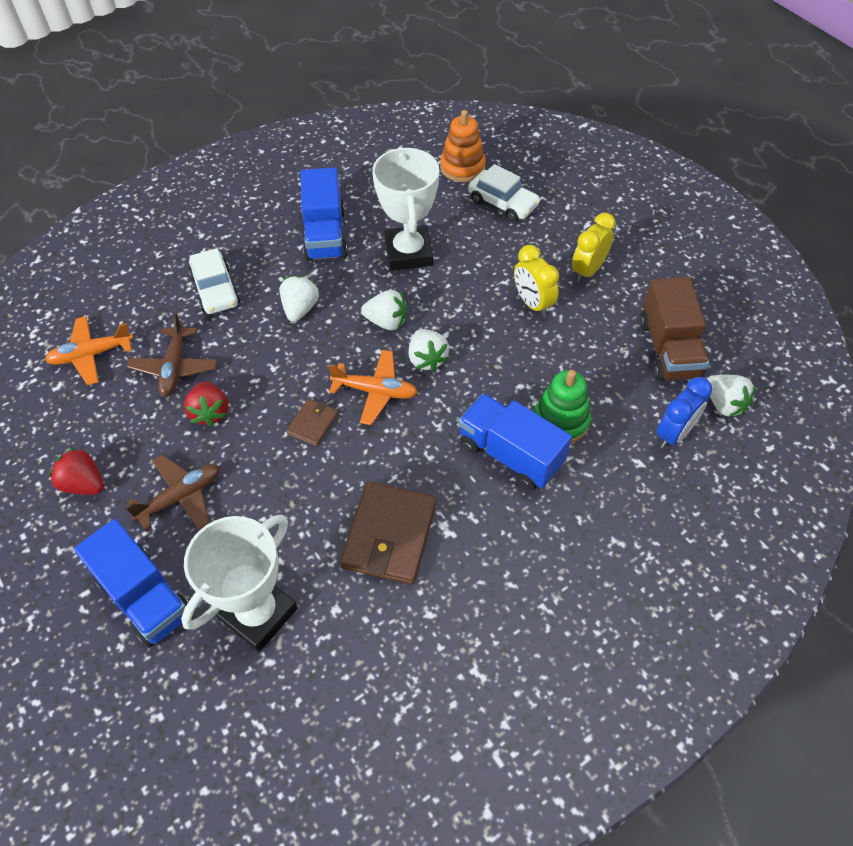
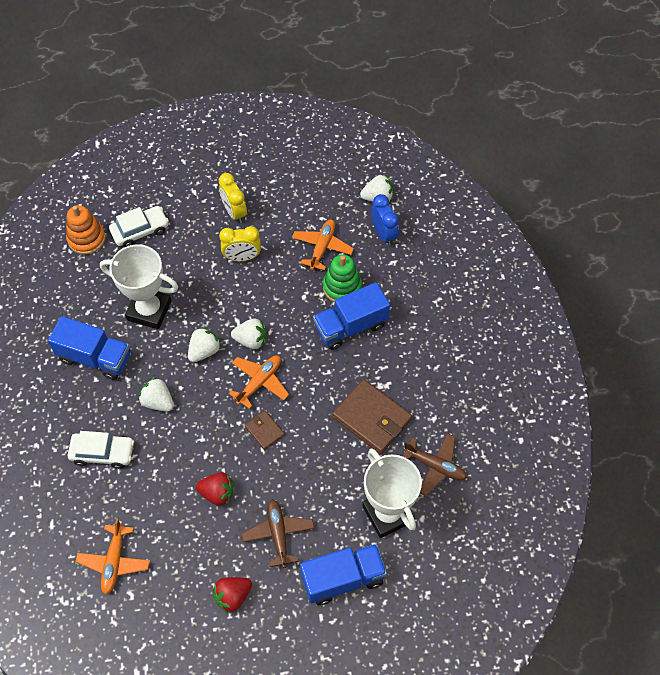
camera: 65 degrees left, 5 degrees up
brown plane [127,313,218,396] -> brown plane moved to [403,433,467,496]
brown truck [640,277,709,381] -> none
none -> orange plane [292,219,354,271]

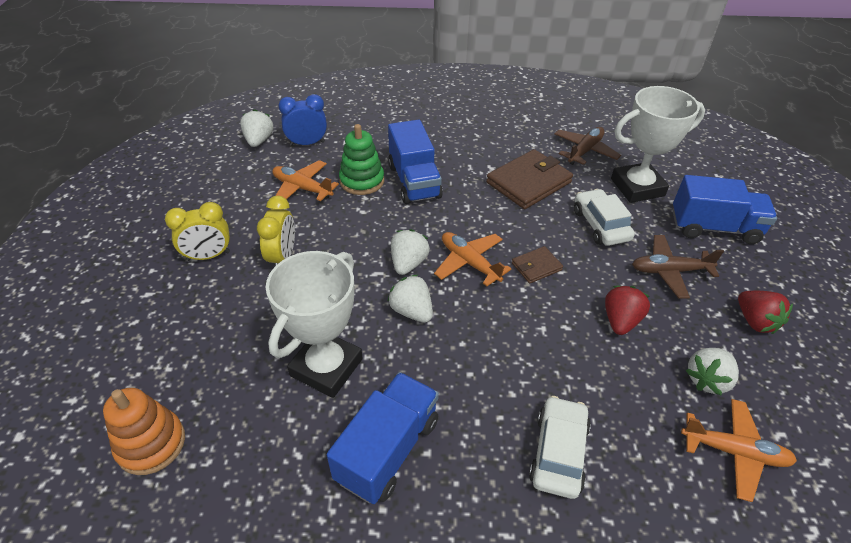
camera: 80 degrees left, 15 degrees down
white car [109,206,169,247] -> white car moved to [574,189,635,246]
white strawberry [138,377,174,412] -> white strawberry moved to [685,348,739,396]
blue truck [300,544,387,605] -> blue truck turned 105 degrees clockwise [673,175,777,244]

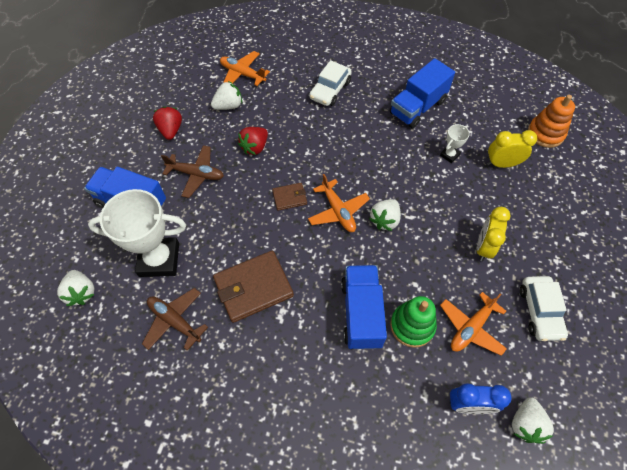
camera: 165 degrees left, 15 degrees up
yellow clock [165,202,230,261] -> yellow clock moved to [487,130,537,168]
white trophy [266,251,363,398] -> white trophy [440,124,470,163], size x0.44
orange plane [272,160,339,201] -> orange plane turned 90 degrees clockwise [440,292,507,356]
white strawberry [387,275,433,323] -> white strawberry moved to [57,270,95,306]
brown plane [554,127,621,165] -> brown plane turned 75 degrees clockwise [142,288,208,351]
white car [574,189,635,246] -> white car moved to [520,276,568,341]

